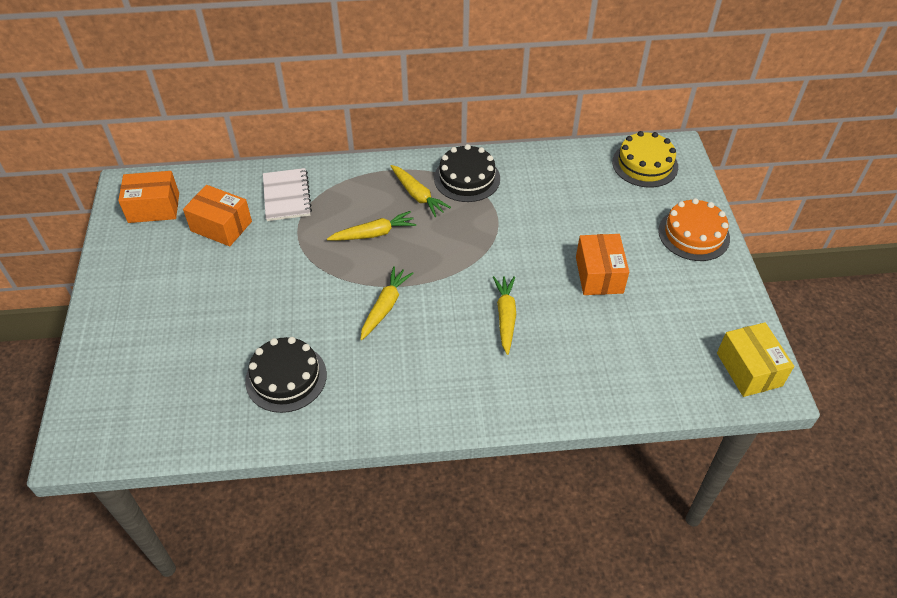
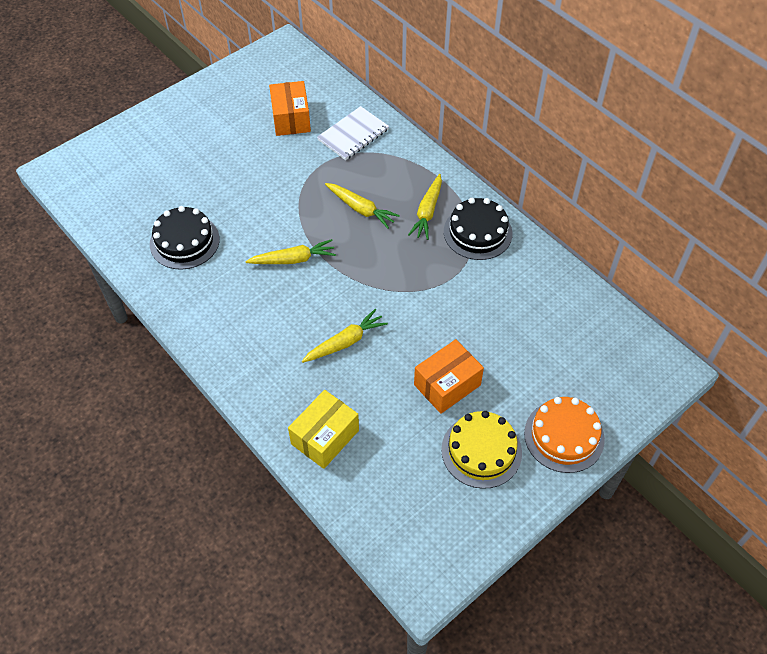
camera: 55 degrees right, 5 degrees up
orange box [118,171,179,223] -> none
yellow cake [612,131,678,188] -> yellow cake moved to [441,411,522,489]
yellow box [717,322,794,397] -> yellow box moved to [288,390,359,469]

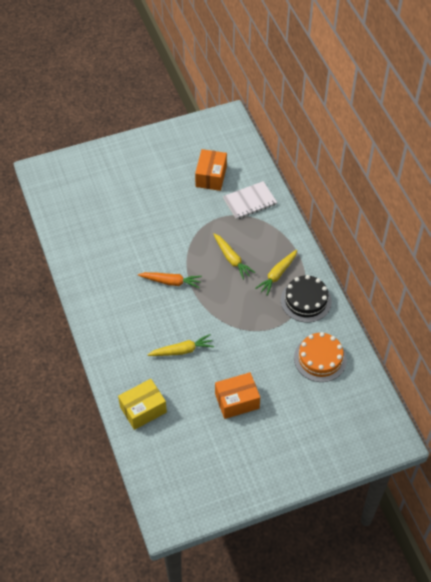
camera: 20 degrees right, 0 degrees up
black cake [150,206,220,270] -> none
yellow carrot [245,239,336,264] -> orange carrot [138,272,202,288]
yellow cake [441,411,522,489] -> none
orange cake [524,397,605,473] -> orange cake moved to [294,332,347,382]

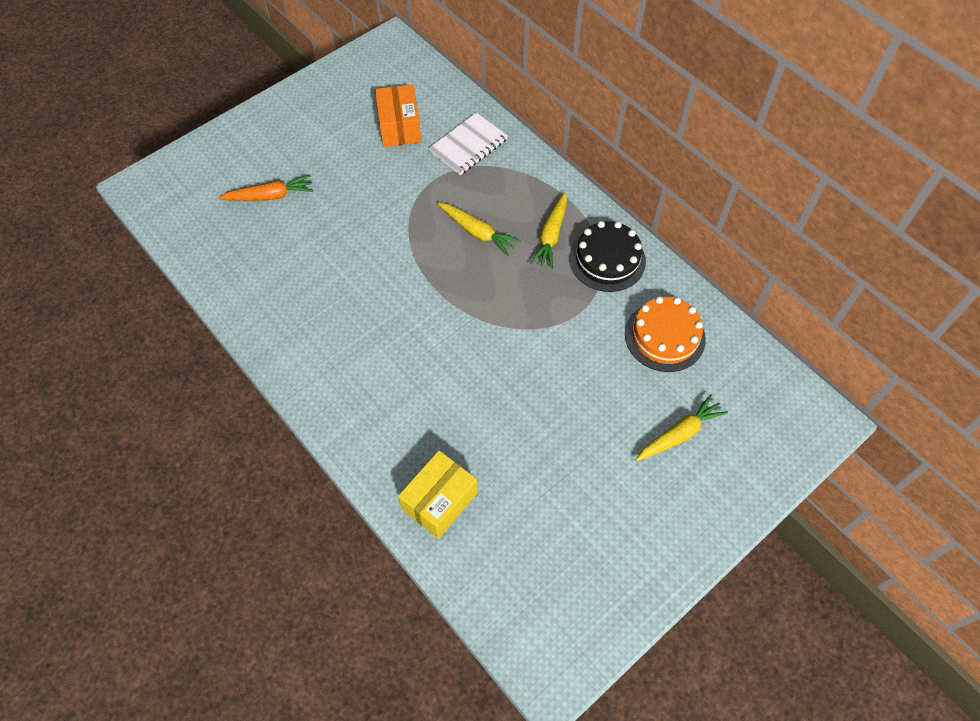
camera: 20 degrees left, 5 degrees up
orange carrot [138,272,202,288] -> orange carrot moved to [218,175,313,201]
yellow carrot [148,334,214,356] -> yellow carrot moved to [636,394,728,461]
orange box [215,372,260,419] -> none

